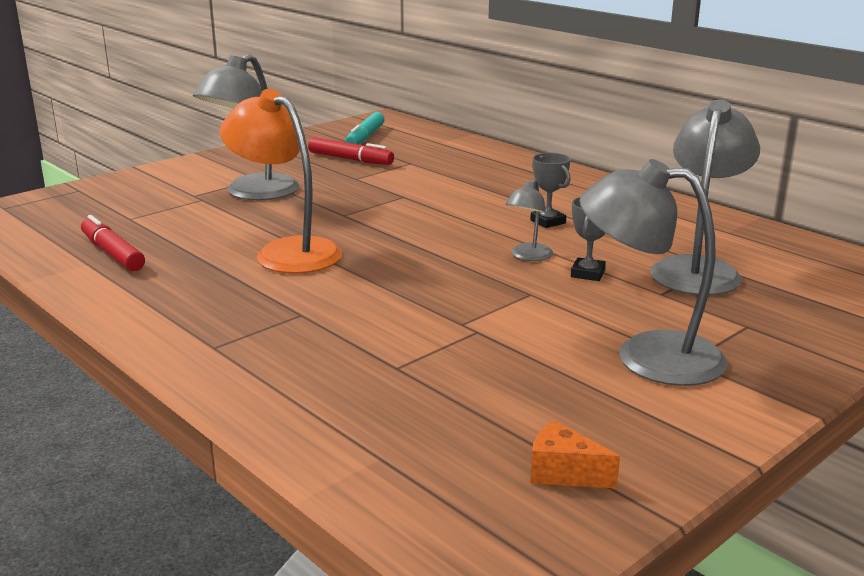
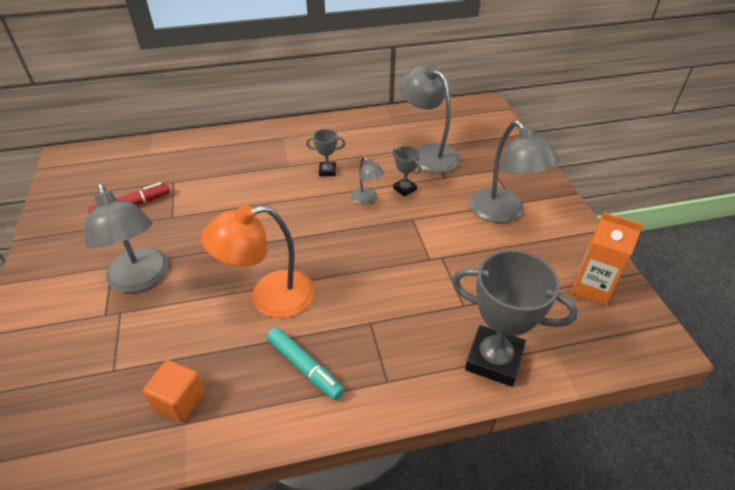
camera: 60 degrees left, 20 degrees up
red marker [81,215,145,271] -> orange cube [143,360,205,422]
turquoise marker [345,112,385,144] -> turquoise marker moved to [267,327,344,400]
orange cheese [530,421,620,489] -> orange carton [571,212,643,306]
grey lamp [580,159,727,386] -> grey lamp turned 75 degrees counterclockwise [470,120,559,223]
none -> grey trophy [452,250,578,387]

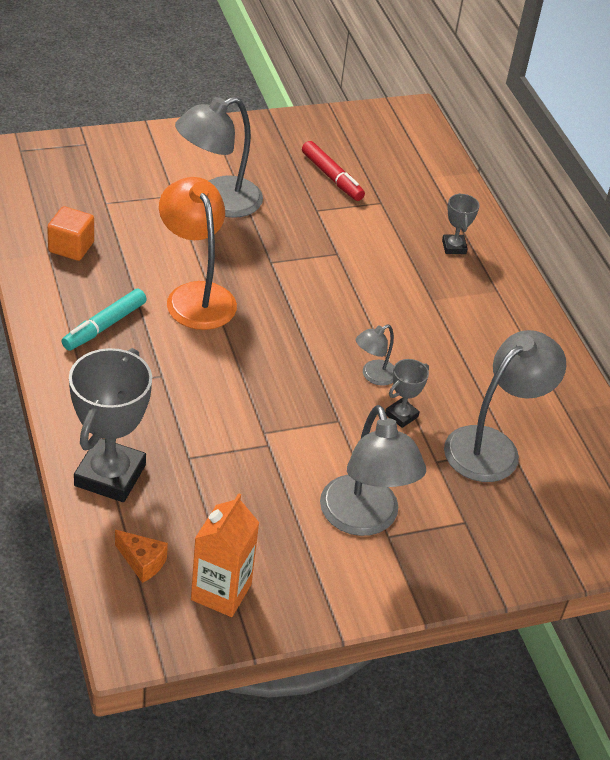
camera: 80 degrees right, 0 degrees up
grey trophy [306,129,346,176] -> grey trophy moved to [442,193,479,254]
grey lamp [470,120,559,223] -> grey lamp turned 75 degrees counterclockwise [320,405,426,536]
none -> orange cheese [115,530,168,583]

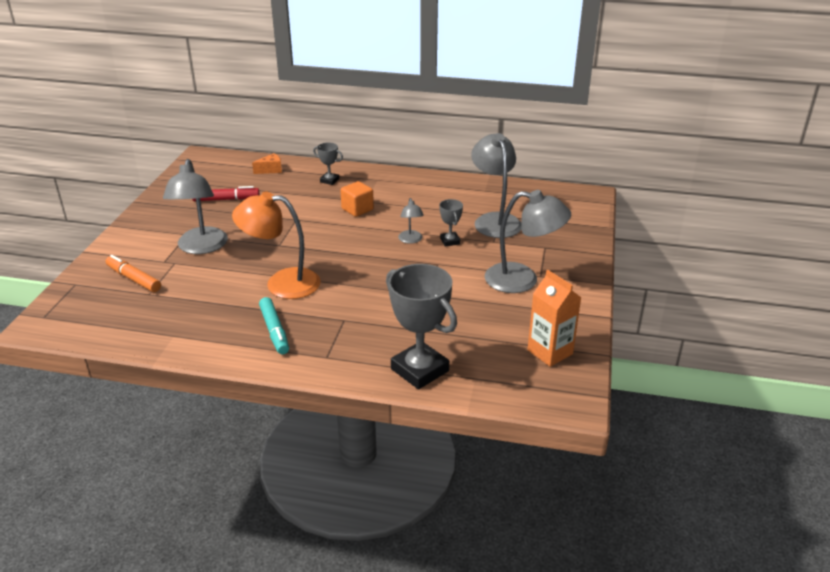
camera: 55 degrees left, 10 degrees down
orange cube [47,206,94,261] -> orange cube moved to [340,181,374,217]
orange cheese [115,530,168,583] -> orange cheese moved to [252,153,282,174]
none -> orange marker [106,255,161,292]

